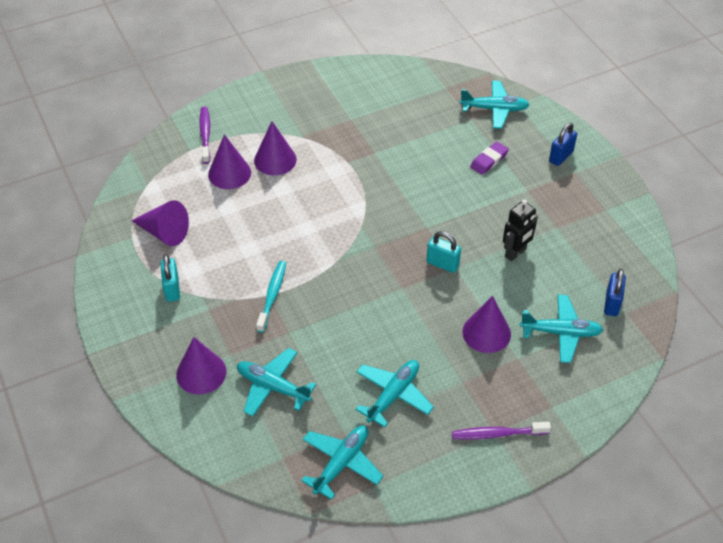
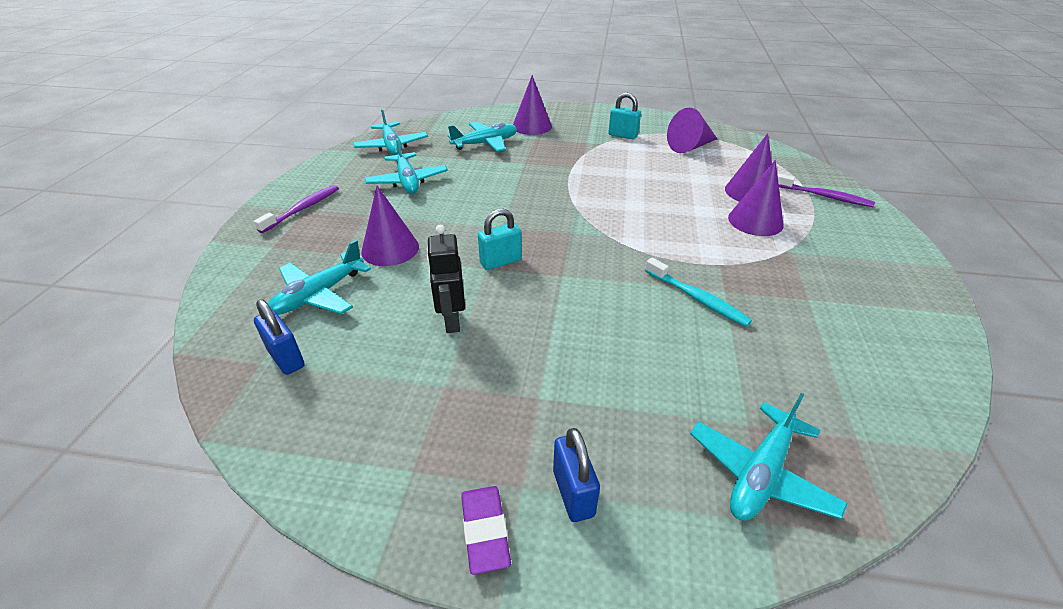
camera: 125 degrees right, 10 degrees down
turquoise toothbrush [256,261,286,333] -> turquoise toothbrush moved to [645,258,752,327]
purple eraser [470,141,509,175] -> purple eraser moved to [461,486,511,575]

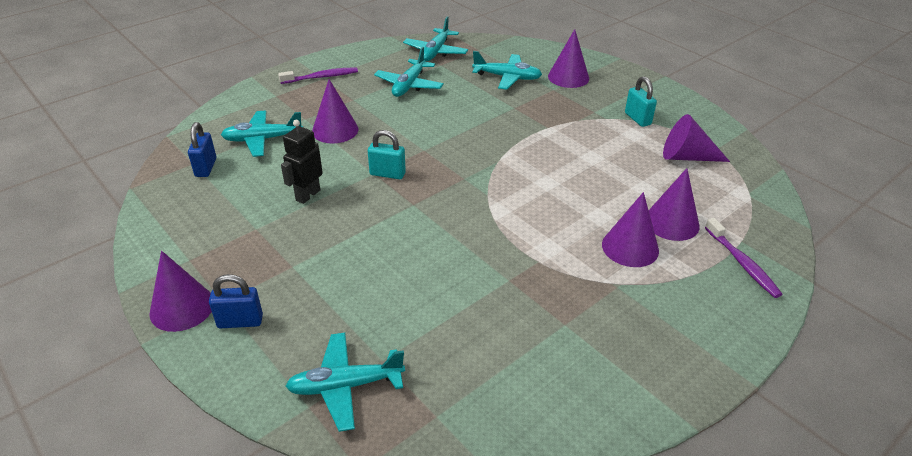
camera: 40 degrees right, 0 degrees up
purple eraser [461,486,511,575] -> purple cone [149,251,212,332]
blue padlock [553,428,600,522] -> blue padlock turned 60 degrees clockwise [209,274,263,328]
turquoise toothbrush [645,258,752,327] -> none

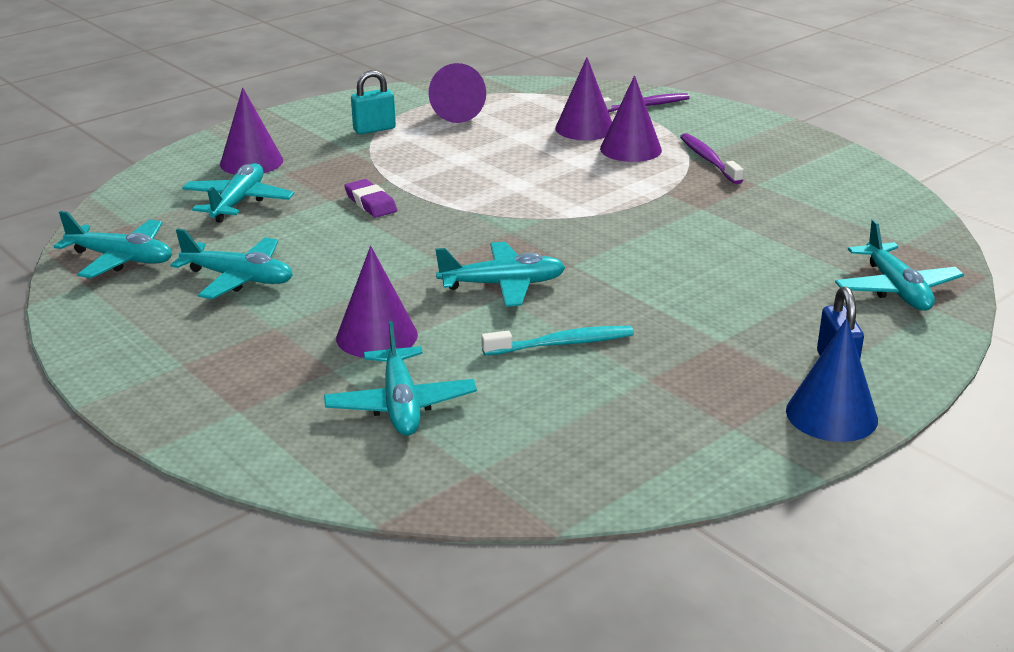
camera: 90 degrees left, 10 degrees down
purple cone [149,251,212,332] -> blue cone [786,318,878,442]
blue padlock [188,122,216,177] -> none
purple toothbrush [278,67,358,84] -> purple toothbrush moved to [680,133,744,184]
black robot [281,120,323,204] -> turquoise toothbrush [481,326,634,355]
turquoise padlock [368,130,406,179] -> turquoise plane [435,242,565,307]
none -> purple eraser [344,179,397,218]

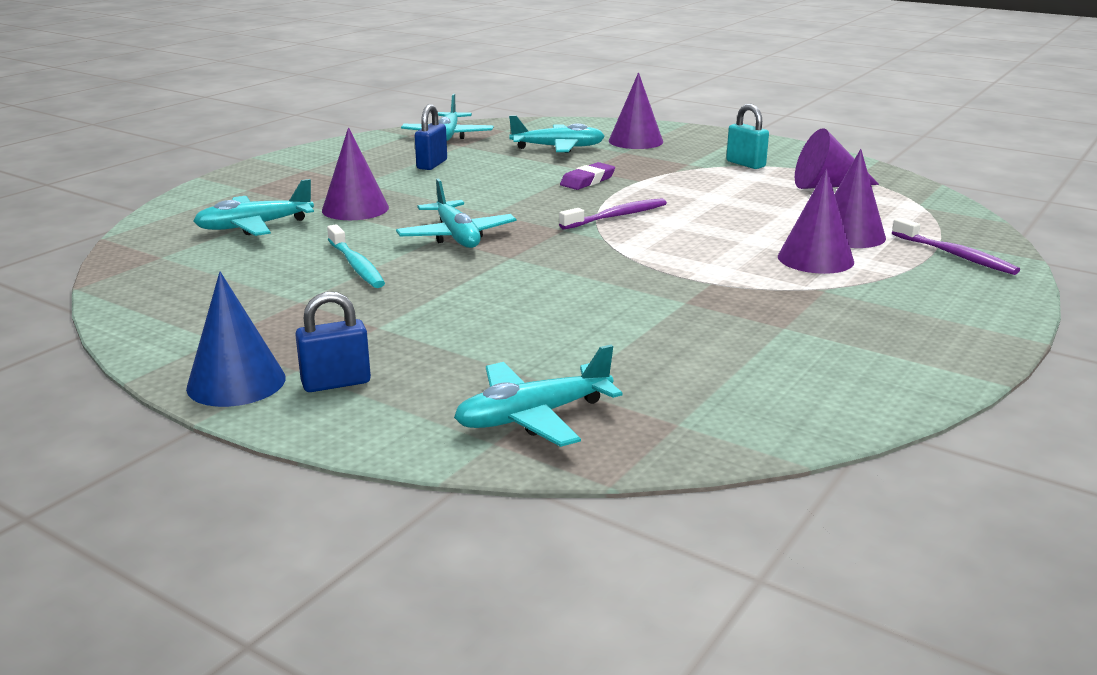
camera: 75 degrees right, 5 degrees down
turquoise plane [171,228,293,299] -> blue padlock [415,104,447,170]
purple toothbrush [680,133,744,184] -> purple toothbrush moved to [559,198,667,230]

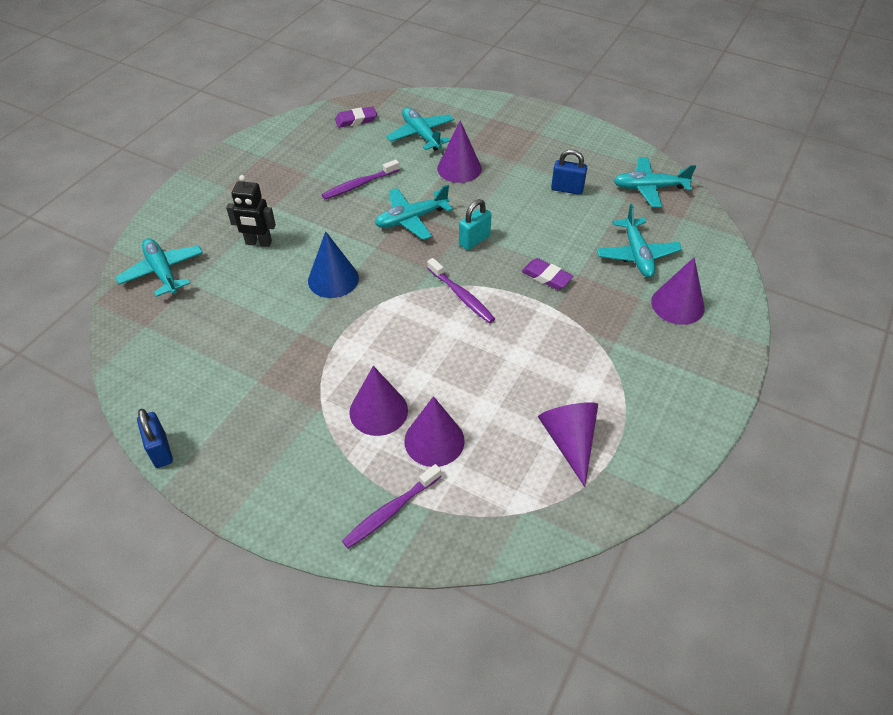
camera: 85 degrees right, 25 degrees up
blue cone [186,272,285,407] -> blue cone moved to [308,231,359,298]
blue padlock [295,292,371,392] -> blue padlock moved to [137,409,173,468]
turquoise toothbrush [327,224,385,288] -> purple toothbrush [322,159,400,199]
turquoise padlock [726,104,769,169] -> turquoise padlock moved to [459,199,492,250]
none -> black robot [226,175,276,247]
none -> purple eraser [335,106,377,128]

